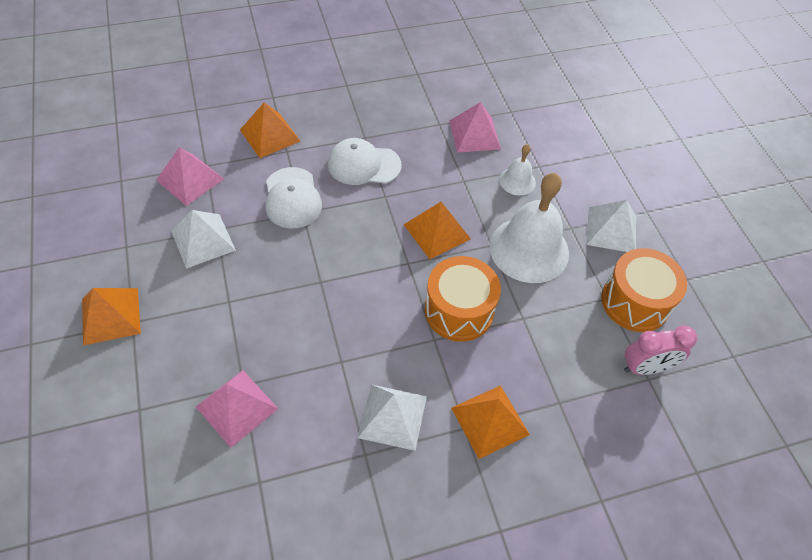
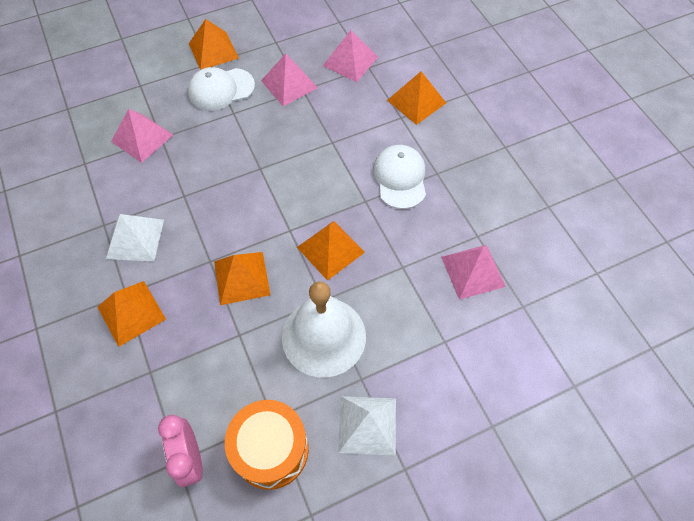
camera: 85 degrees right, 5 degrees up
white pyramid [171,210,236,269] -> pink pyramid [261,53,318,106]
white cap [265,167,322,228] -> white cap moved to [188,67,255,111]
orange drum [425,256,501,342] -> orange pyramid [214,252,271,305]
white bell [499,144,536,195] -> none

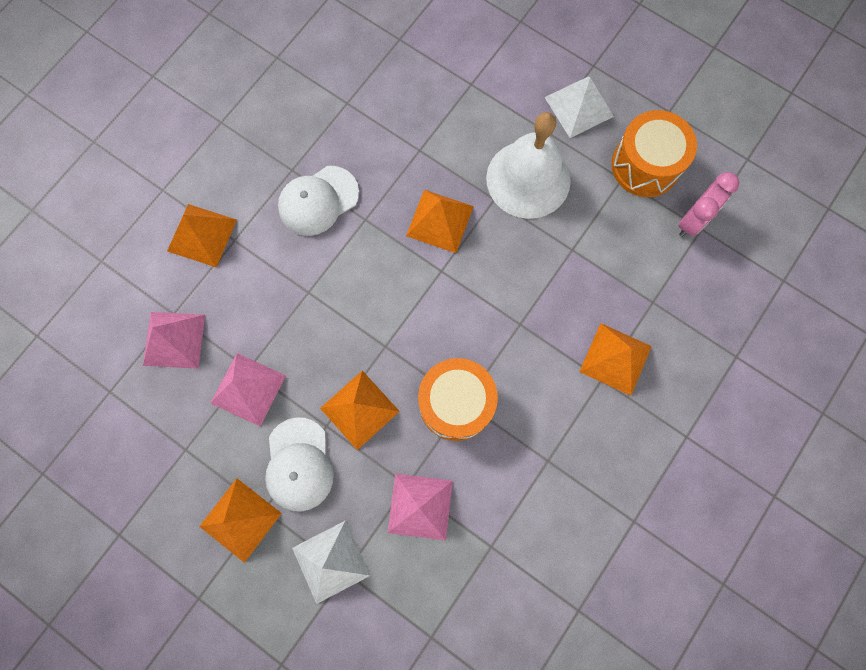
camera: 120 degrees left, 15 degrees up
white pyramid [106,214,164,261] -> white pyramid moved to [292,520,371,604]
white cap [188,67,255,111] -> white cap turned 45 degrees clockwise [265,417,334,512]
orange pyramid [214,252,271,305] -> orange pyramid moved to [320,370,400,450]
pink pyramid [441,245,506,300] -> none
none -> orange drum [418,358,498,441]

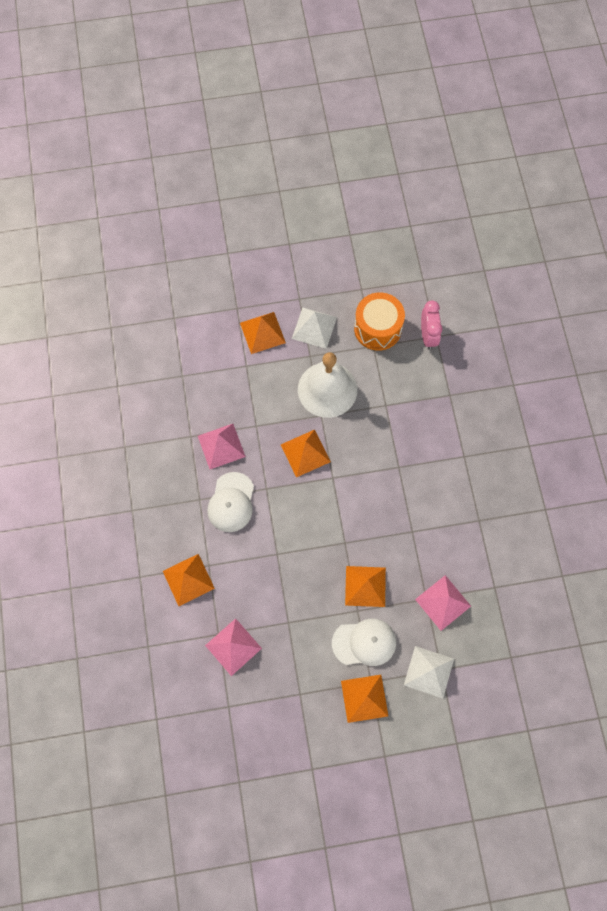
camera: 45 degrees left, 5 degrees down
pink pyramid [210,353,286,426] -> pink pyramid moved to [198,424,246,469]
white cap [265,417,334,512] -> white cap turned 45 degrees counterclockwise [332,618,396,666]
orange drum [418,358,498,441] -> none
orange pyramid [579,323,652,396] -> orange pyramid moved to [240,312,286,354]

